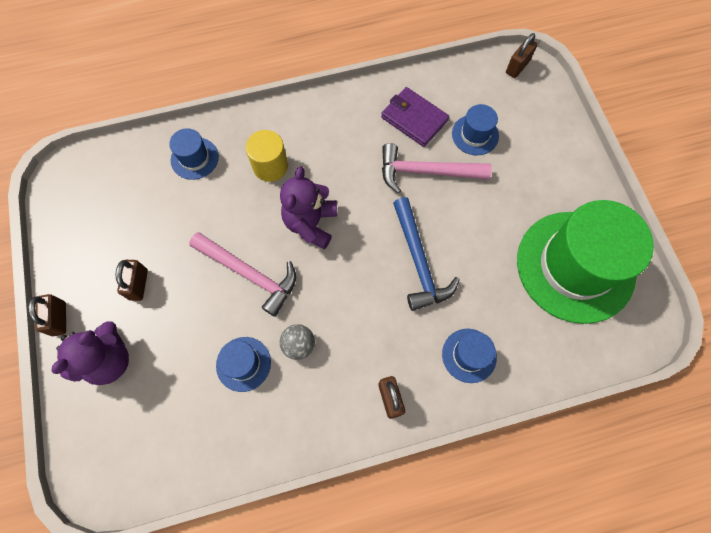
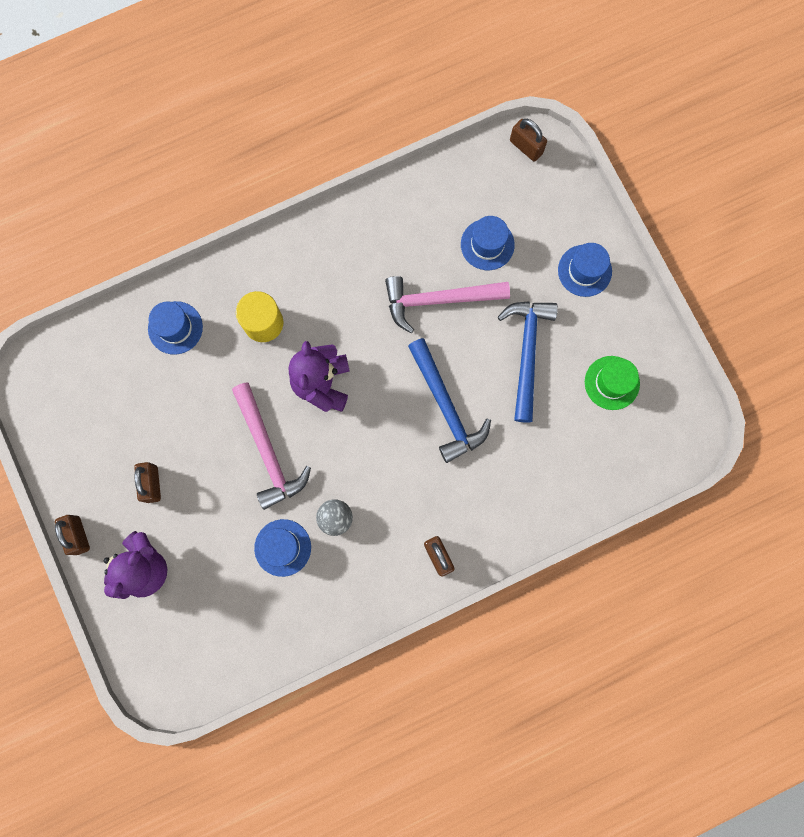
camera: 10 degrees left, 10 degrees up
pink hammer [189,232,296,317] -> pink hammer turned 45 degrees clockwise [232,382,311,510]
purple wallet [381,87,449,147] -> none
blue hat [442,329,497,383] -> blue hat moved to [558,243,612,297]
brown padlock [506,33,537,78] -> brown padlock turned 75 degrees counterclockwise [510,119,547,161]
green hat [517,200,654,324] -> green hat [585,356,640,410], size x0.44
none -> blue hammer [498,301,558,423]

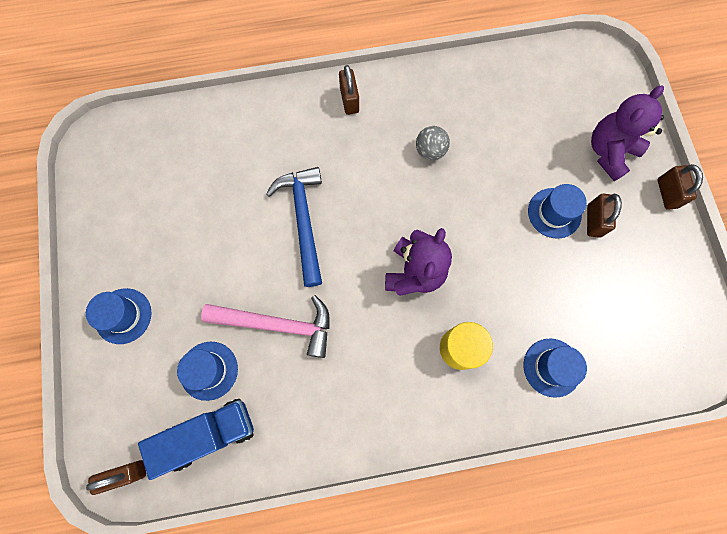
camera: 165 degrees left, 5 degrees down
pink hammer [232,382,311,510] -> none
blue hat [254,519,311,577] -> blue hat moved to [528,184,587,239]
blue hammer [498,301,558,423] -> none
brown padlock [510,119,547,161] -> brown padlock turned 75 degrees counterclockwise [86,460,146,495]
green hat [585,356,640,410] -> none
none -> blue truck [138,399,254,480]

